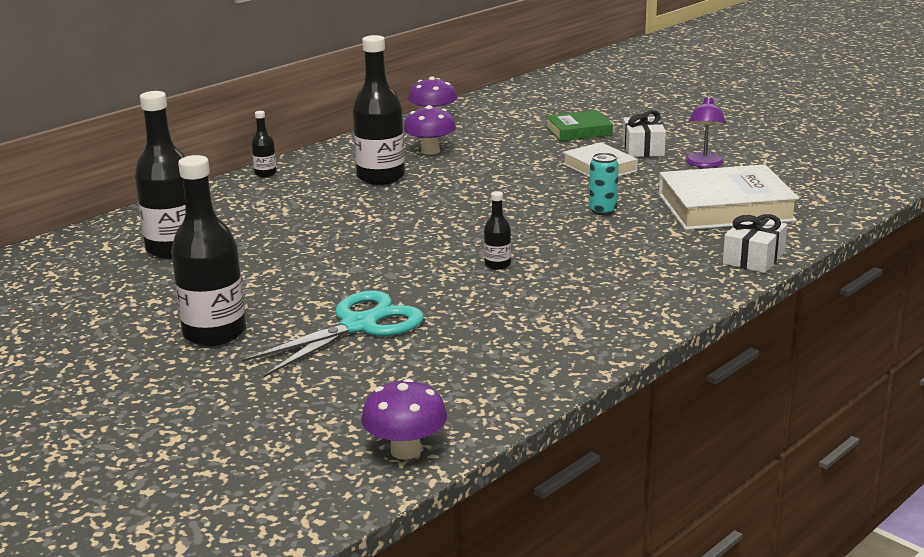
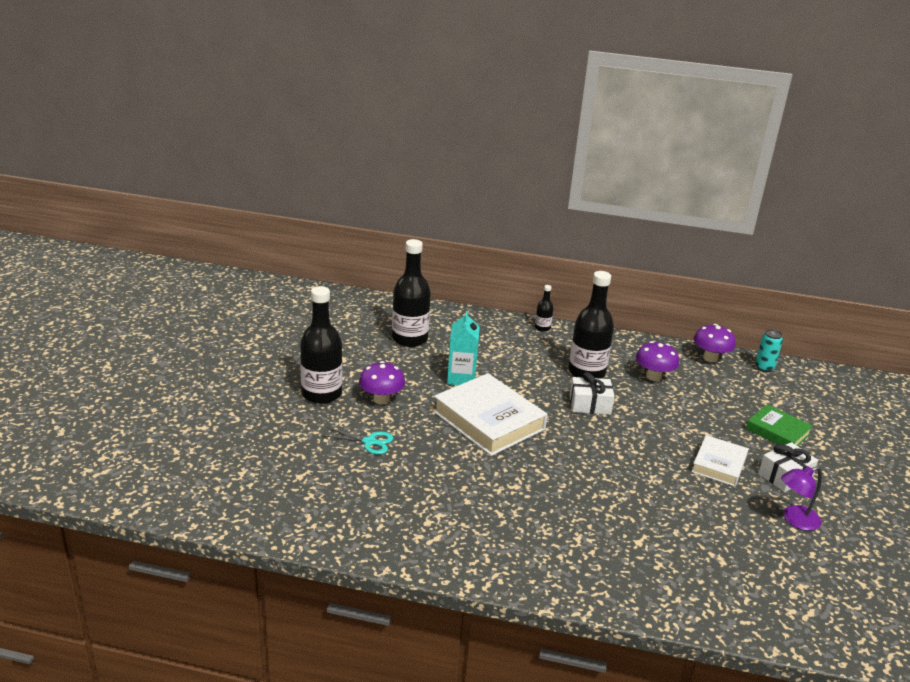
camera: 55 degrees right, 5 degrees up
turquoise scissors [241,290,424,377] -> turquoise scissors [322,427,394,454], size x0.54
purple mushroom [361,379,447,460] -> purple mushroom moved to [359,361,405,405]
black bottle [484,191,511,270] -> none
turquoise can [589,153,619,215] -> turquoise can moved to [755,329,783,372]
white book [659,164,799,230] -> white book moved to [433,373,548,456]
white gift [723,214,787,273] -> white gift moved to [570,372,615,415]
none -> turquoise carton [447,311,480,385]

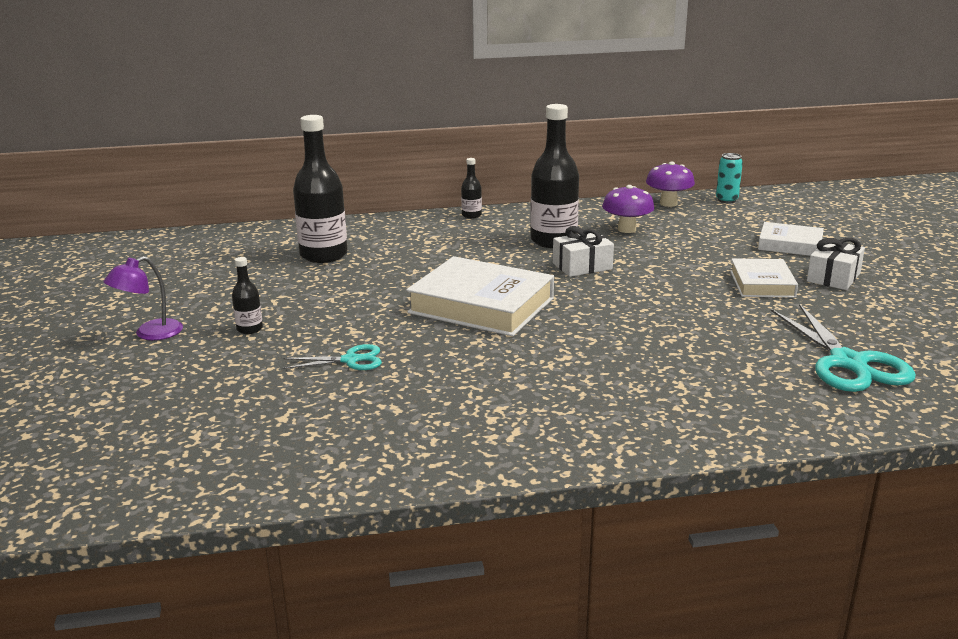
camera: 20 degrees left, 5 degrees down
black bottle [300,286,342,404] -> black bottle [232,257,263,334], size x0.46
purple mushroom [359,361,405,405] -> none
turquoise carton [447,311,480,385] -> none
green book [746,404,813,446] -> white book [758,222,824,256]
purple lamp [781,466,822,531] -> purple lamp moved to [103,256,183,340]
none -> turquoise scissors [771,304,916,392]

